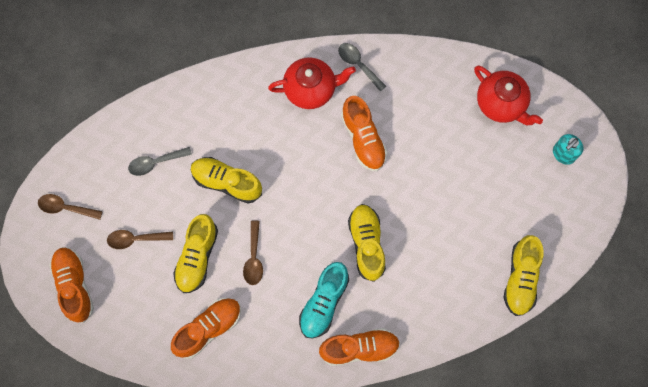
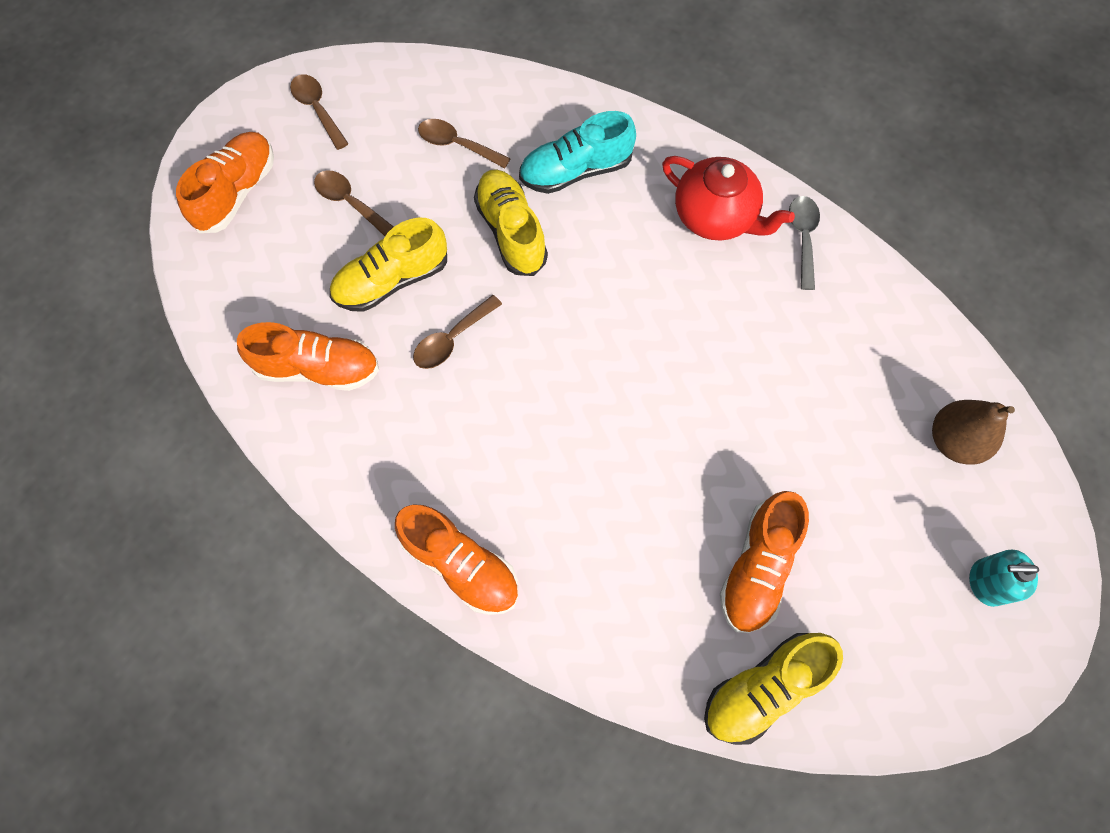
camera: 45 degrees right, 5 degrees down
grey spoon [128,147,192,176] -> brown spoon [418,119,511,169]
turquoise shoe [299,262,349,339] -> turquoise shoe moved to [519,111,636,194]
orange shoe [341,96,387,171] -> orange shoe moved to [720,491,809,633]
yellow shoe [348,204,386,282] -> none
red teapot [474,65,543,125] -> brown pear [932,400,1015,465]

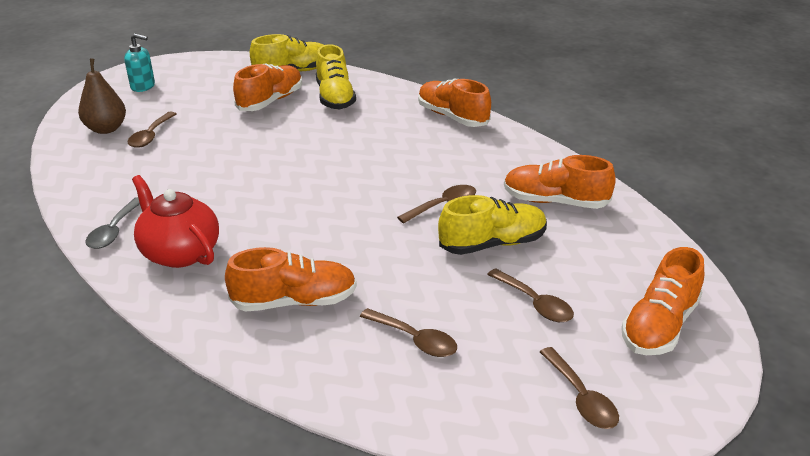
camera: 170 degrees left, 35 degrees down
yellow shoe [474,169,548,276] -> yellow shoe moved to [316,44,356,109]
turquoise shoe [519,111,636,194] -> orange shoe [225,247,357,312]
none -> brown spoon [127,112,176,148]

